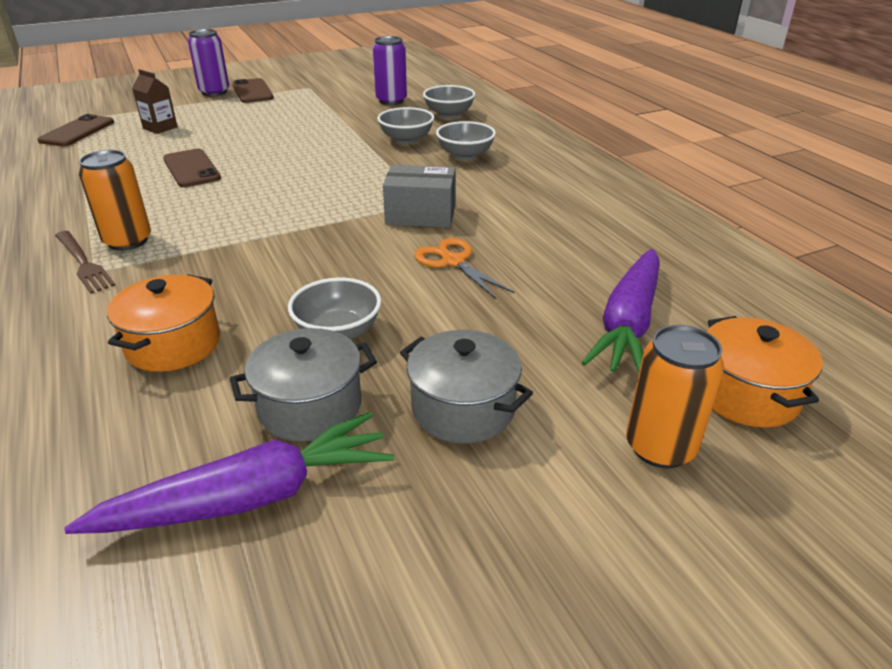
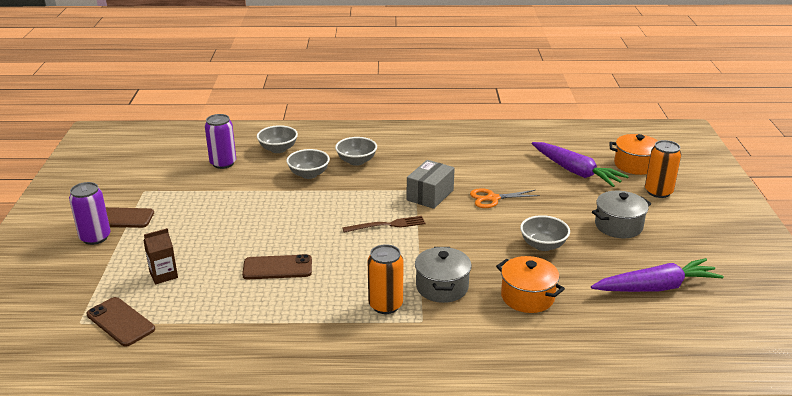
camera: 65 degrees left, 5 degrees down
brown fork [55,231,116,294] -> brown fork moved to [342,216,425,233]
purple carrot [64,412,394,534] -> purple carrot turned 75 degrees clockwise [591,258,724,292]
grey pot [230,328,377,442] -> grey pot moved to [415,247,472,303]

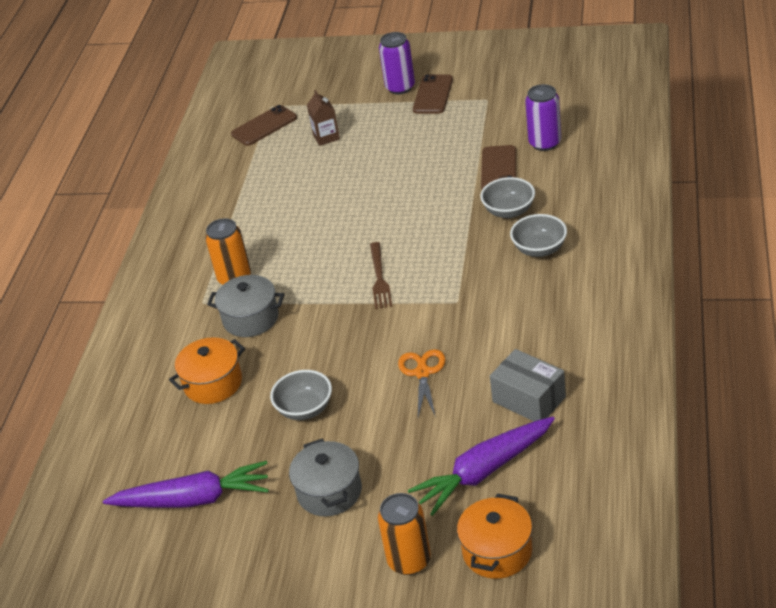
camera: 105 degrees right, 10 degrees up
brown phone [242,254,312,279] -> brown phone moved to [481,145,516,190]
grey bowl [257,125,298,153] -> none
grey box [407,160,455,209] -> grey box moved to [490,349,566,421]
purple carrot [591,258,724,292] -> purple carrot turned 90 degrees counterclockwise [103,461,269,508]

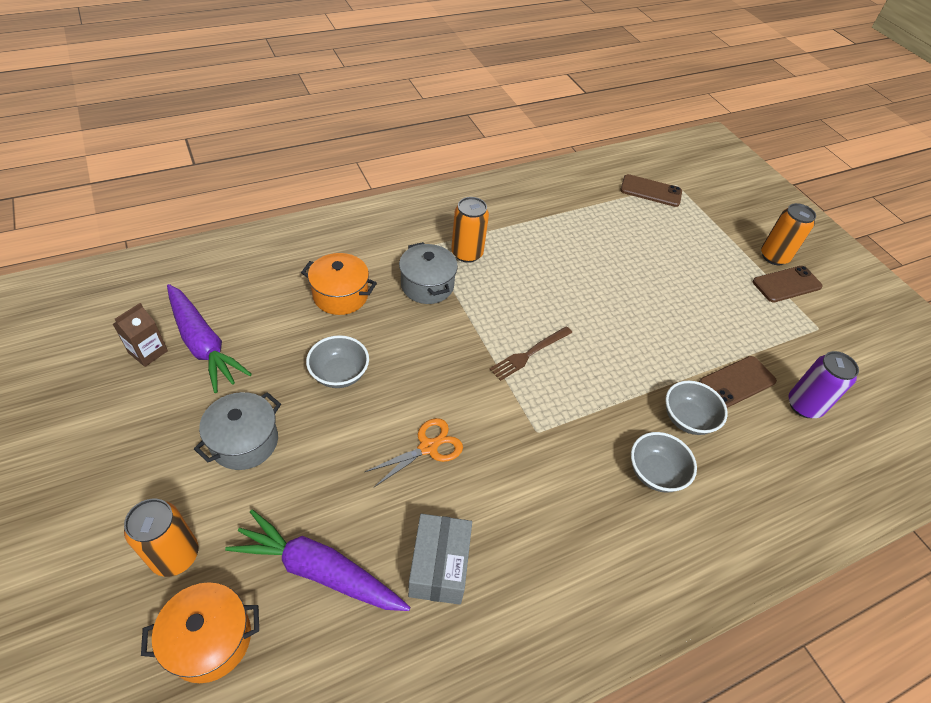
camera: 45 degrees right, 10 degrees up
brown carton [307,90,340,146] -> brown carton moved to [113,303,168,367]
purple can [379,32,415,94] -> orange can [761,203,816,265]

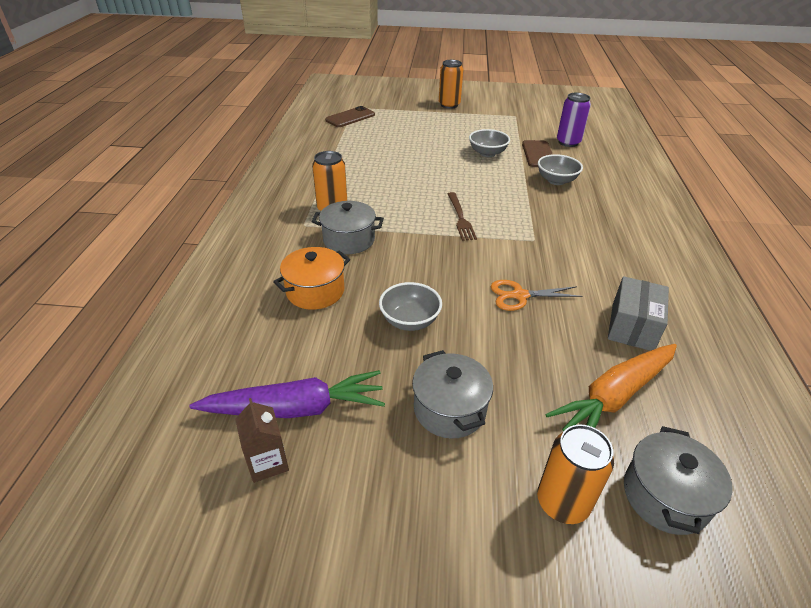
camera: 55 degrees left, 10 degrees down
orange pot [141,582,259,683] -> grey pot [624,426,733,535]
purple carrot [225,510,410,611] -> orange carrot [545,344,677,431]
orange scissors [365,418,463,487] -> orange scissors turned 90 degrees counterclockwise [490,280,582,311]
grey box [408,514,472,605] -> grey box turned 75 degrees clockwise [608,276,669,351]
grey bowl [631,432,697,493] -> grey bowl moved to [469,129,510,157]
brown phone [753,266,823,302] -> none

